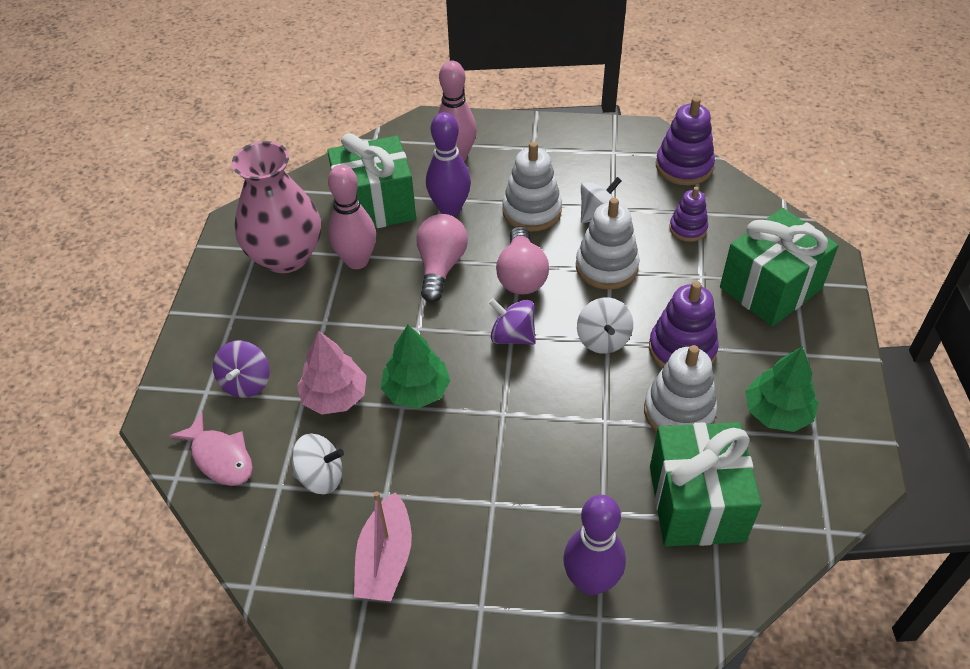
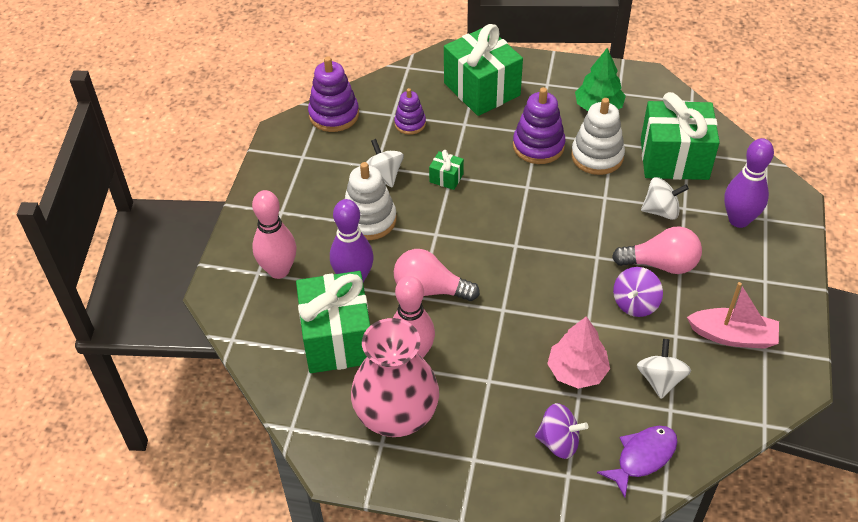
camera: 85 degrees left, 0 degrees up
pink fish [169,412,253,486] -> purple fish [597,426,678,498]
green tree [381,325,451,408] -> none
purple spinning top [489,298,536,345] -> purple spinning top moved to [613,267,663,317]
pink light bulb [496,226,549,295] -> pink light bulb moved to [612,226,702,274]
white stacking toy [576,198,640,290] -> green gift [429,150,464,190]
white spinning top [577,297,633,354] -> white spinning top moved to [641,177,689,220]

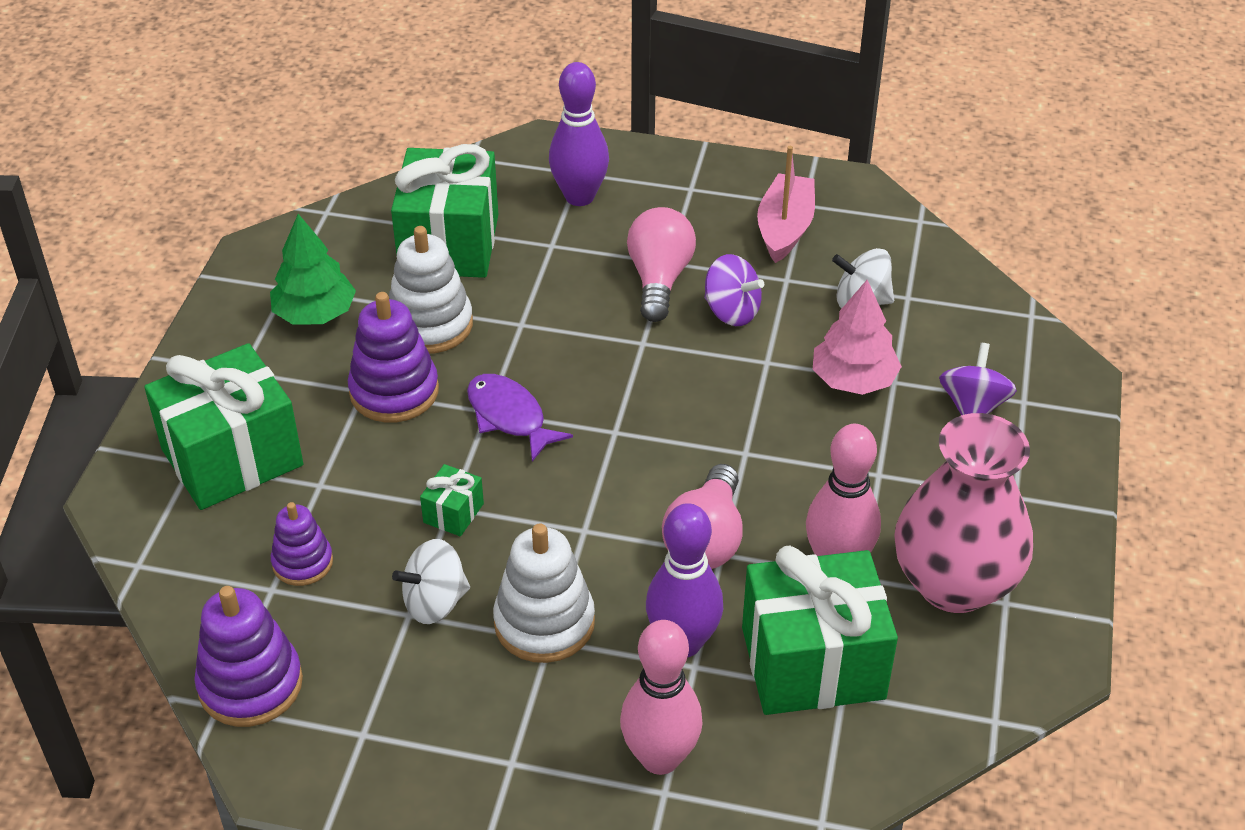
camera: 90 degrees left, 5 degrees down
purple fish [597,426,678,498] -> purple fish moved to [467,374,573,462]
white spinning top [641,177,689,220] -> none

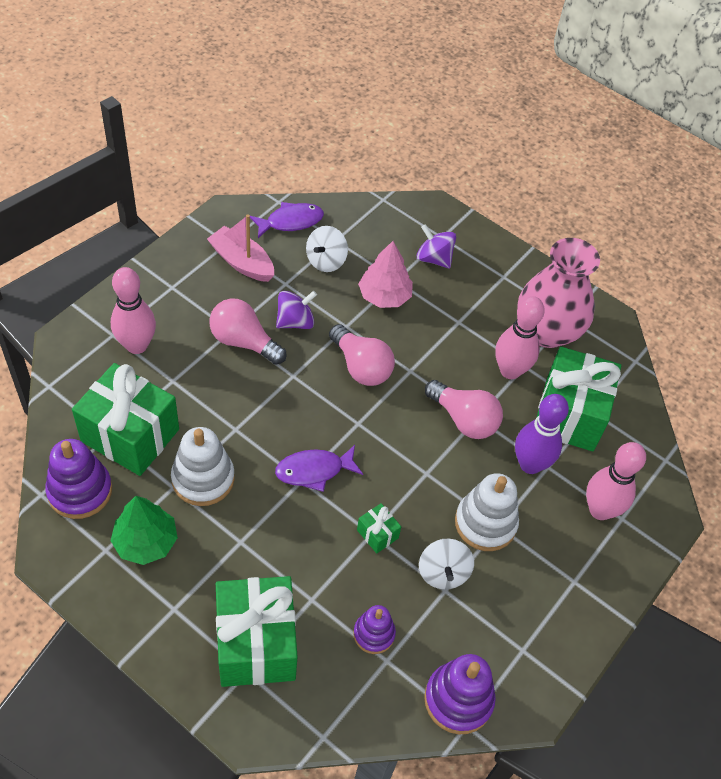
camera: 70 degrees left, 10 degrees up
purple stacking toy [348,292,439,423] -> purple stacking toy moved to [45,439,112,519]
purple bowling pin [549,62,609,206] -> pink bowling pin [111,267,156,354]
none -> purple fish [250,202,324,238]
none -> pink light bulb [329,324,395,386]

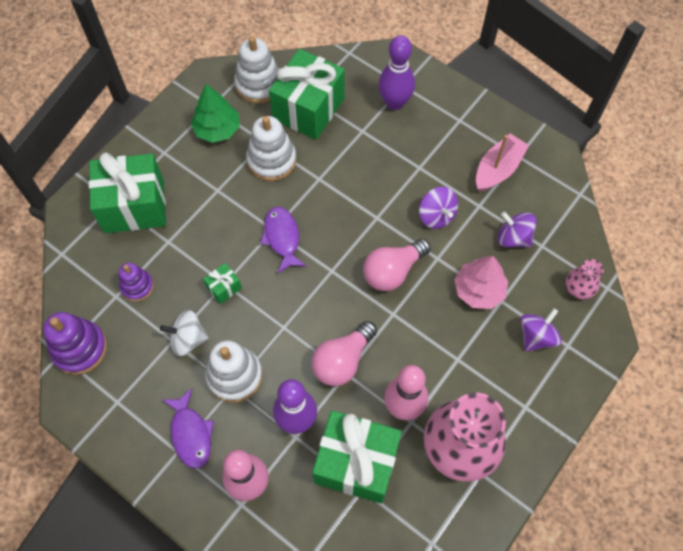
camera: 95 degrees right, 10 degrees up
purple stacking toy [45,439,112,519] -> white stacking toy [234,36,279,103]
pink bowling pin [111,267,156,354] -> purple bowling pin [378,35,415,110]
pink light bulb [209,299,286,365] -> none
purple fish [250,202,324,238] -> purple fish moved to [162,389,214,469]
white spinning top [306,226,348,272] -> purple spinning top [498,211,537,247]
none -> pink vase [566,259,604,299]

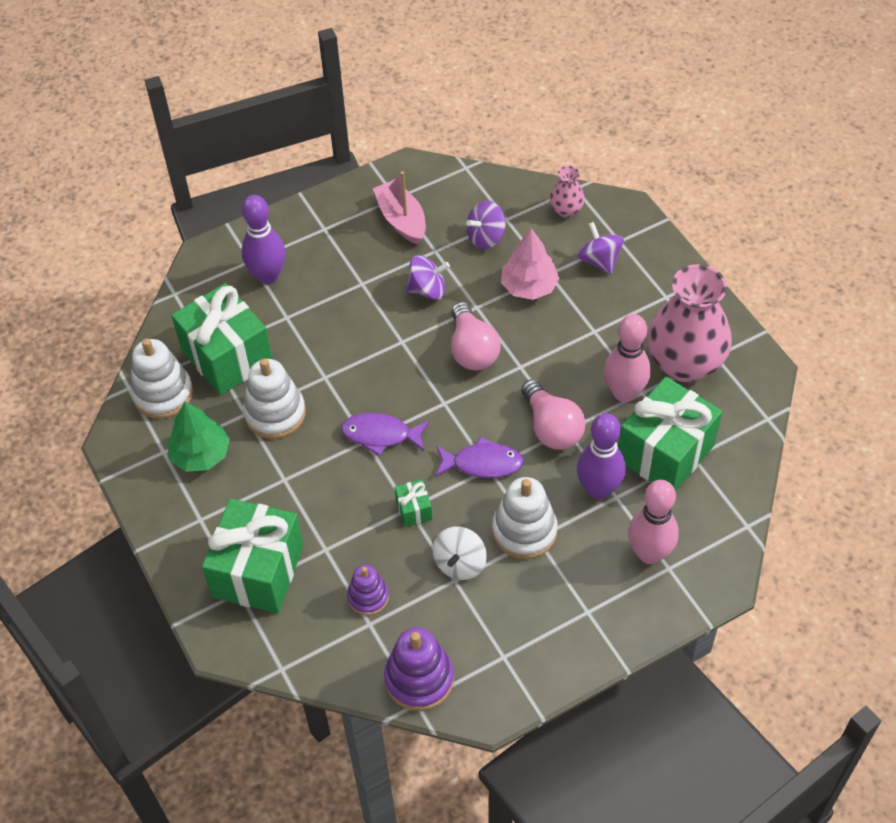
camera: 65 degrees left, 10 degrees down
purple fish [162,389,214,469] -> purple fish moved to [435,437,524,478]

